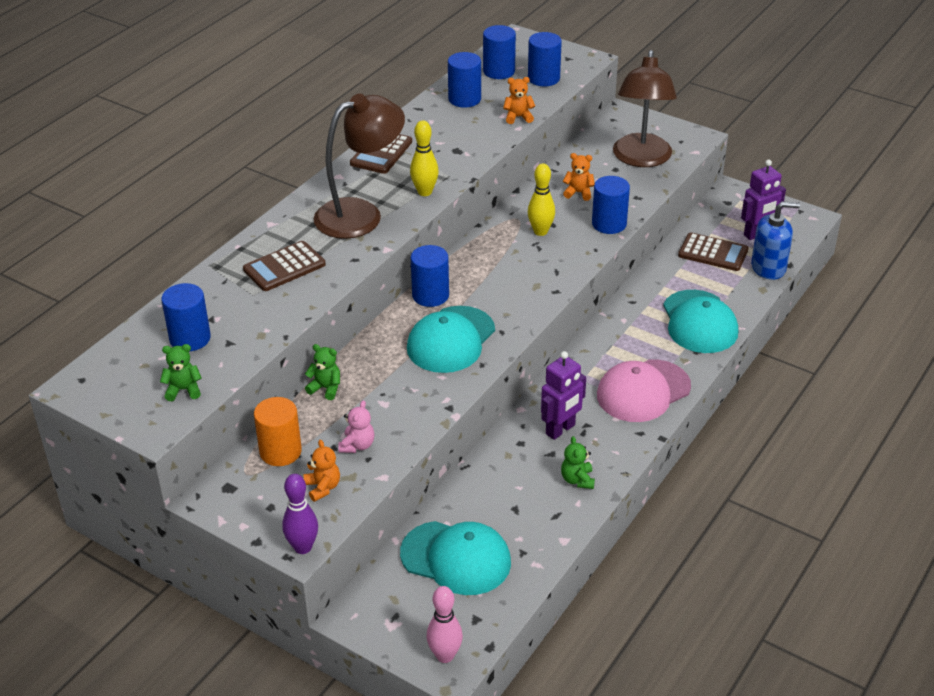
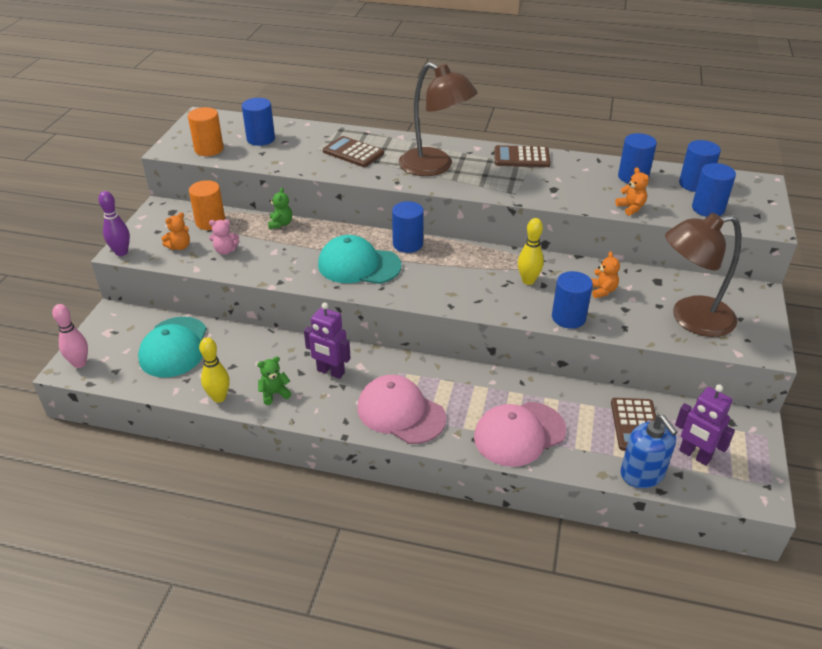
camera: 70 degrees right, 0 degrees up
green teddy bear [160,344,202,401] -> orange cylinder [188,107,224,156]
yellow bowling pin [410,120,439,196] -> yellow bowling pin moved to [199,337,230,403]
turquoise cap [663,290,738,353] -> pink cap [474,402,566,467]

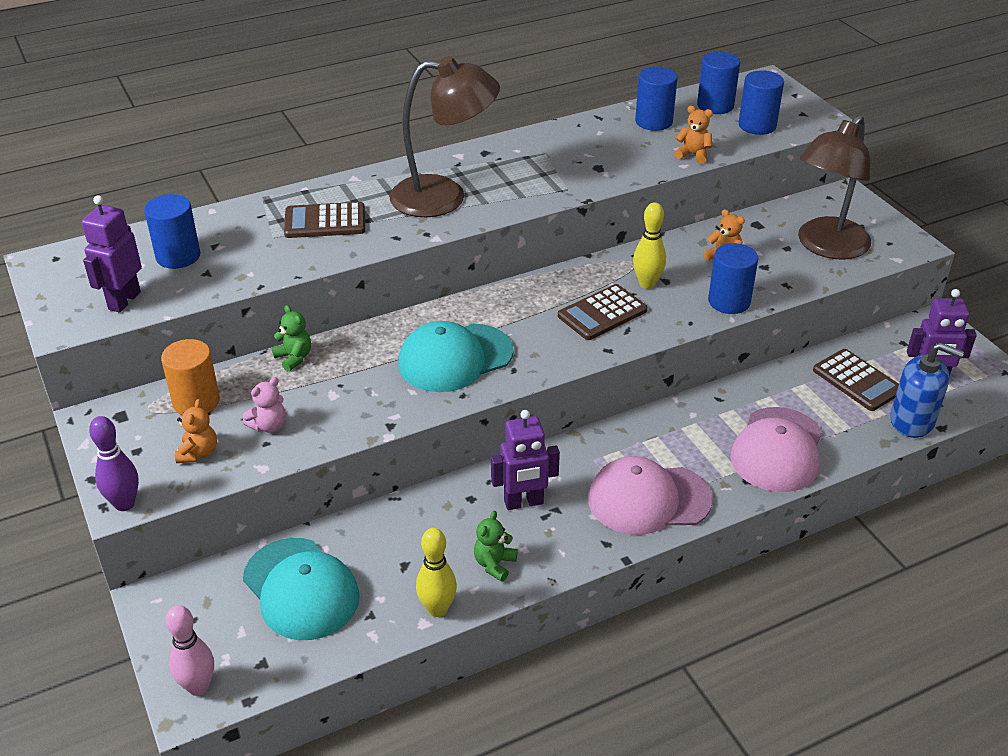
camera: 40 degrees left, 0 degrees up
orange cylinder [188,107,224,156] -> purple robot [82,195,142,313]
blue cylinder [392,201,424,253] -> none
brown calculator [494,145,551,167] -> brown calculator moved to [558,284,648,340]

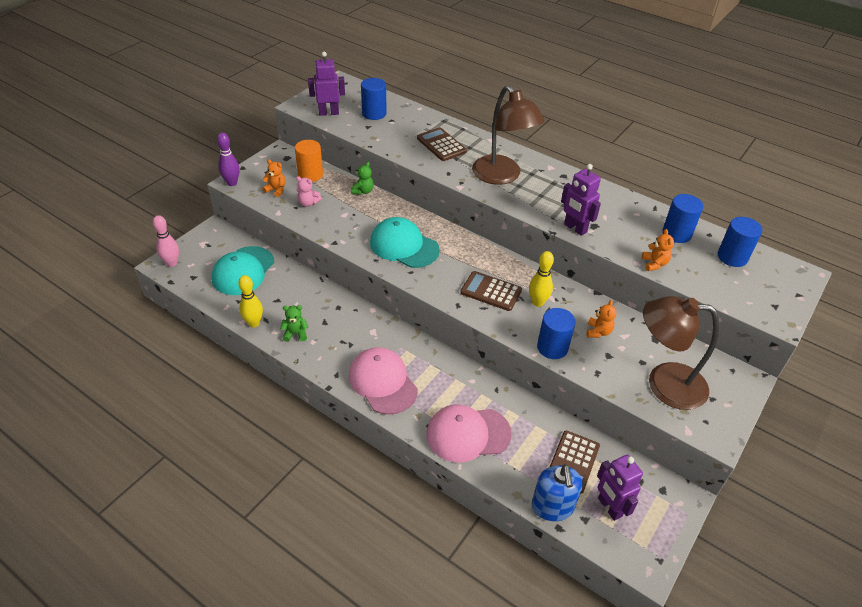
camera: 60 degrees right, 5 degrees up
orange teddy bear [175,399,217,463] -> orange teddy bear turned 135 degrees counterclockwise [262,159,285,197]
purple robot [491,410,560,510] -> purple robot moved to [561,164,601,236]
blue cylinder [738,70,784,135] -> none

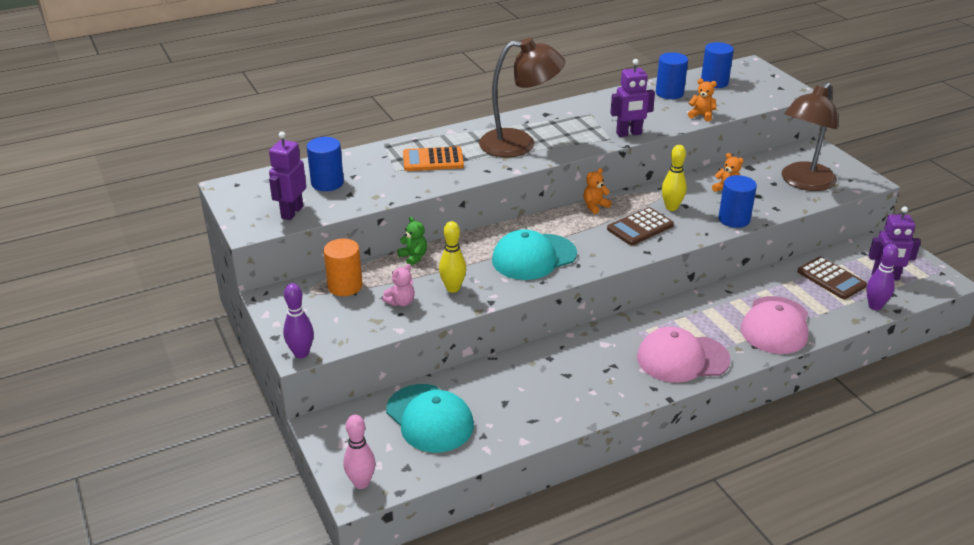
camera: 60 degrees left, 10 degrees down
yellow bowling pin [238,275,263,328] -> yellow bowling pin moved to [439,221,466,293]
orange teddy bear [262,159,285,197] -> orange teddy bear moved to [583,168,612,214]
green teddy bear [280,305,308,342] -> none
brown calculator [417,127,467,161] -> orange calculator [403,146,464,171]
blue soap dispenser [532,464,583,521] -> purple bowling pin [866,244,899,310]

